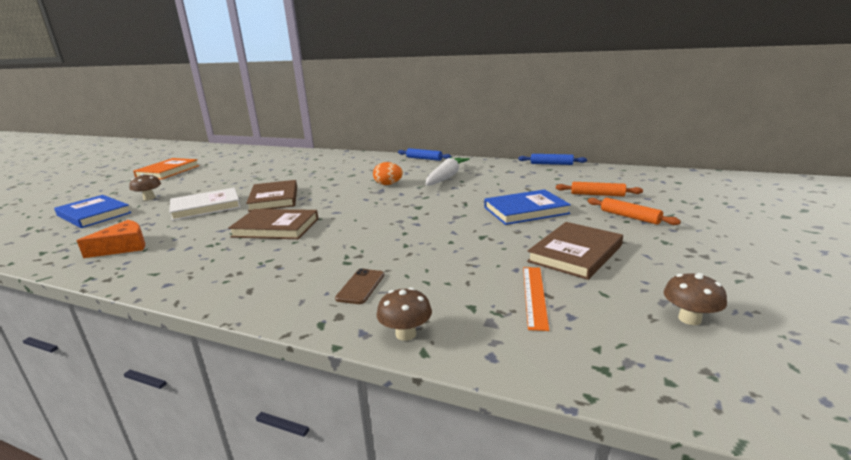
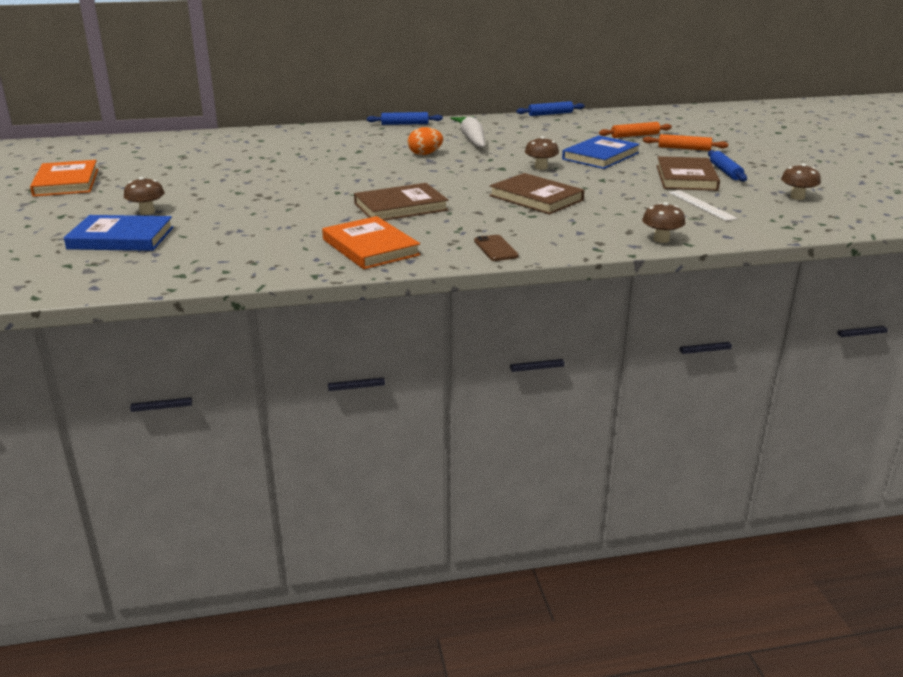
camera: 35 degrees left, 5 degrees up
orange cheese [77,220,145,258] -> none
white book [169,188,241,221] -> none
brown book [246,180,297,212] -> brown book moved to [489,173,584,214]
brown phone [335,269,384,304] -> brown phone moved to [474,235,519,261]
orange ruler [523,267,549,331] -> white ruler [668,190,738,221]
none -> orange book [322,216,420,269]
none -> brown mushroom [525,136,559,170]
none -> blue rolling pin [708,150,747,182]

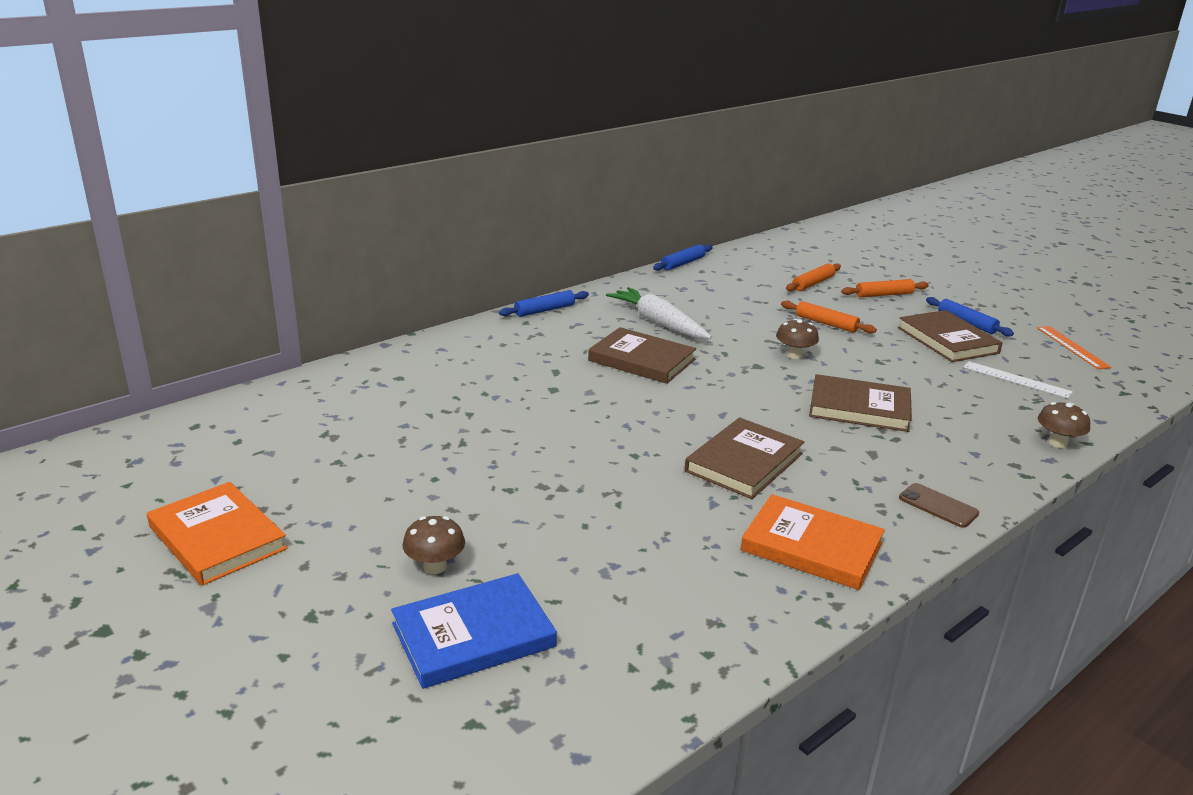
camera: 30 degrees left, 0 degrees up
orange egg [408,127,443,155] -> brown book [588,327,696,384]
blue book [562,135,640,169] -> orange rolling pin [781,301,877,334]
brown mushroom [781,163,821,200] -> orange ruler [1037,326,1112,369]

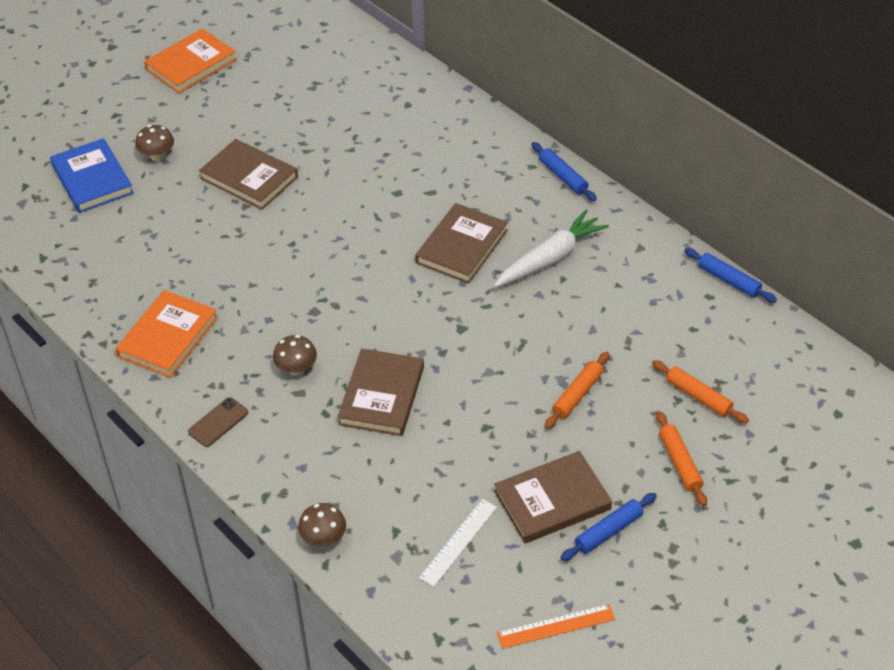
camera: 90 degrees right, 20 degrees up
brown book [685,417,804,499] -> brown book moved to [199,139,298,210]
brown mushroom [776,319,819,359] -> brown mushroom moved to [273,335,317,376]

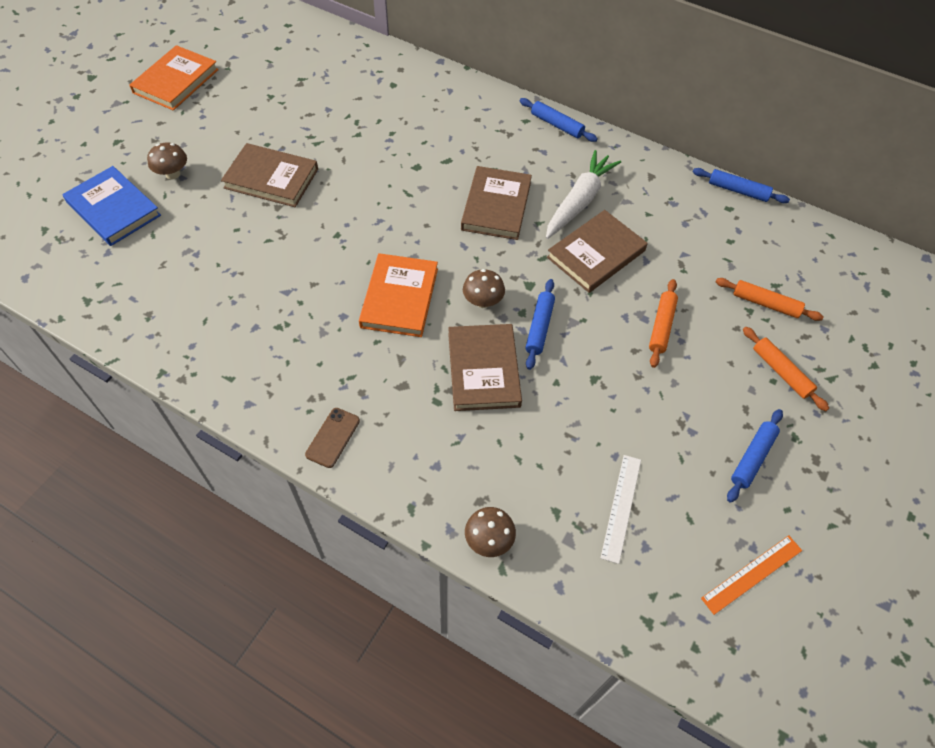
camera: 20 degrees left, 10 degrees up
orange book [115,290,218,378] -> orange book moved to [359,253,438,337]
brown mushroom [273,335,317,376] -> brown mushroom moved to [463,269,505,308]
brown book [494,451,612,543] -> brown book moved to [547,210,648,293]
none -> blue rolling pin [525,279,555,370]

